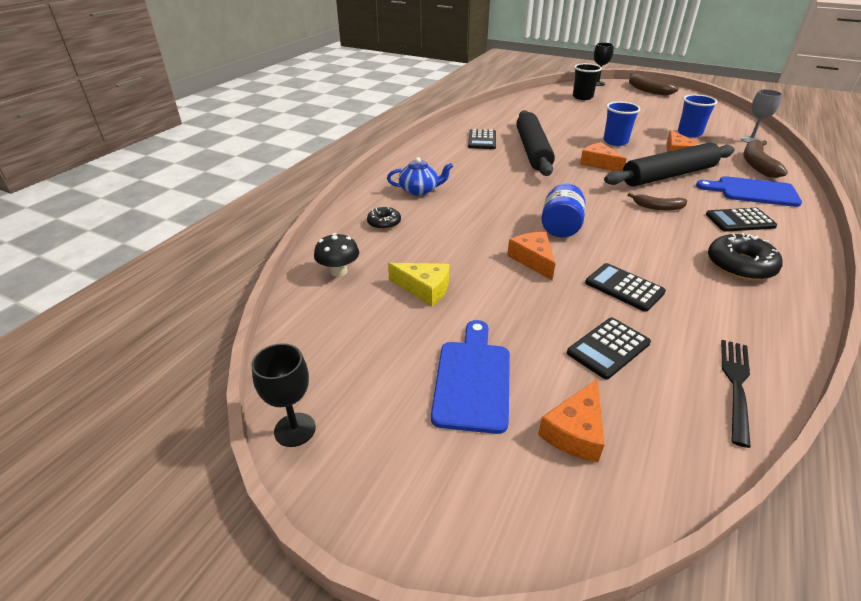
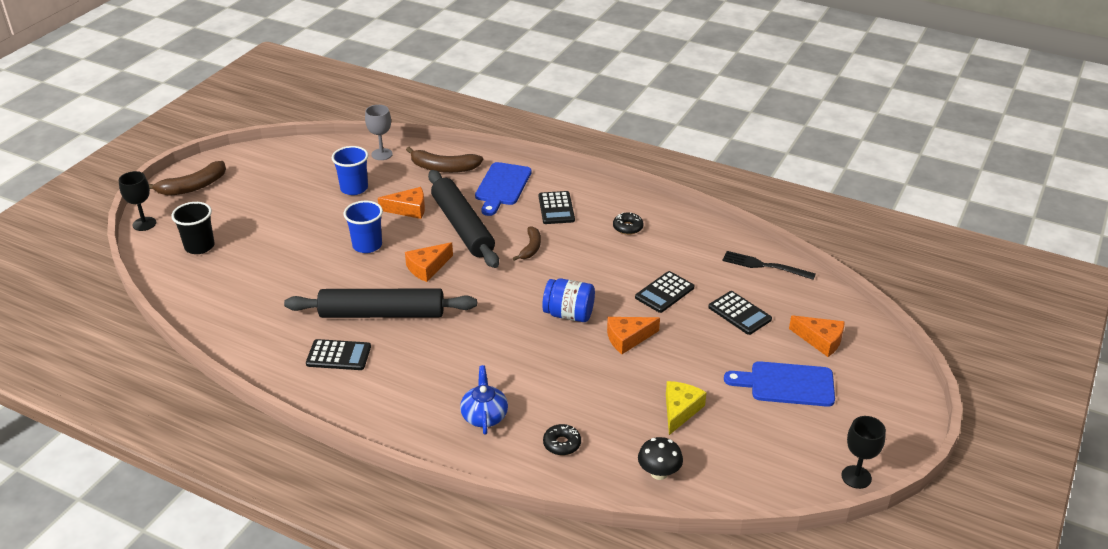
camera: 90 degrees left, 0 degrees up
black donut [708,233,782,281] -> black donut [613,212,644,235], size x0.58

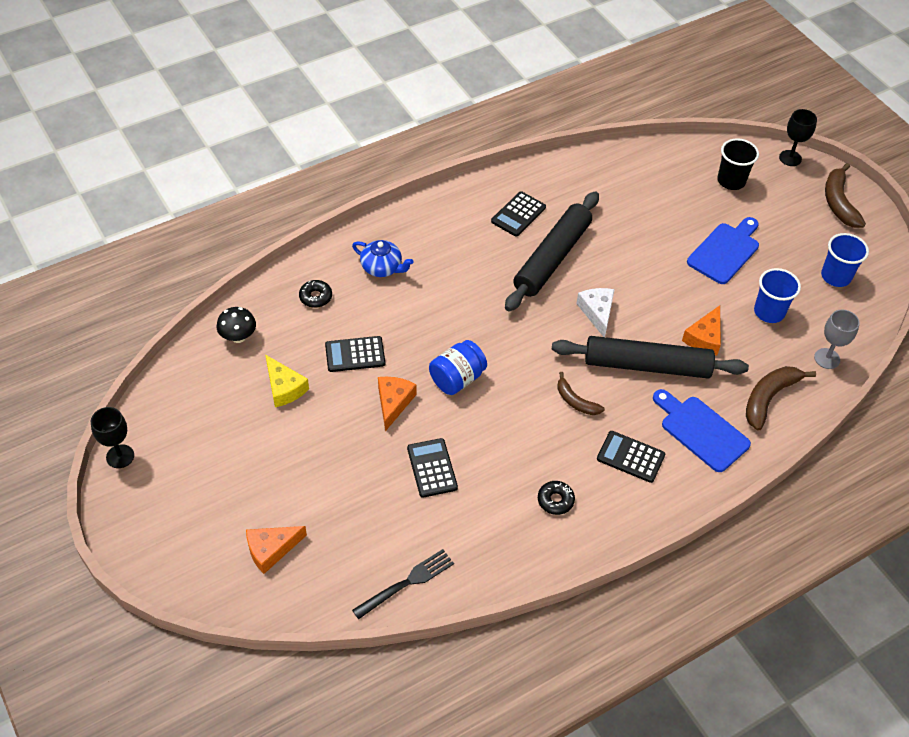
camera: 120 degrees right, 15 degrees up
blue cup [343,201,383,253] -> blue cup moved to [821,233,869,287]
orange cheese [405,242,453,282] -> white cheese [576,288,615,337]
black calculator [708,291,772,335] -> black calculator moved to [325,336,385,372]
blue cutting board [724,361,835,407] -> blue cutting board moved to [687,217,759,284]

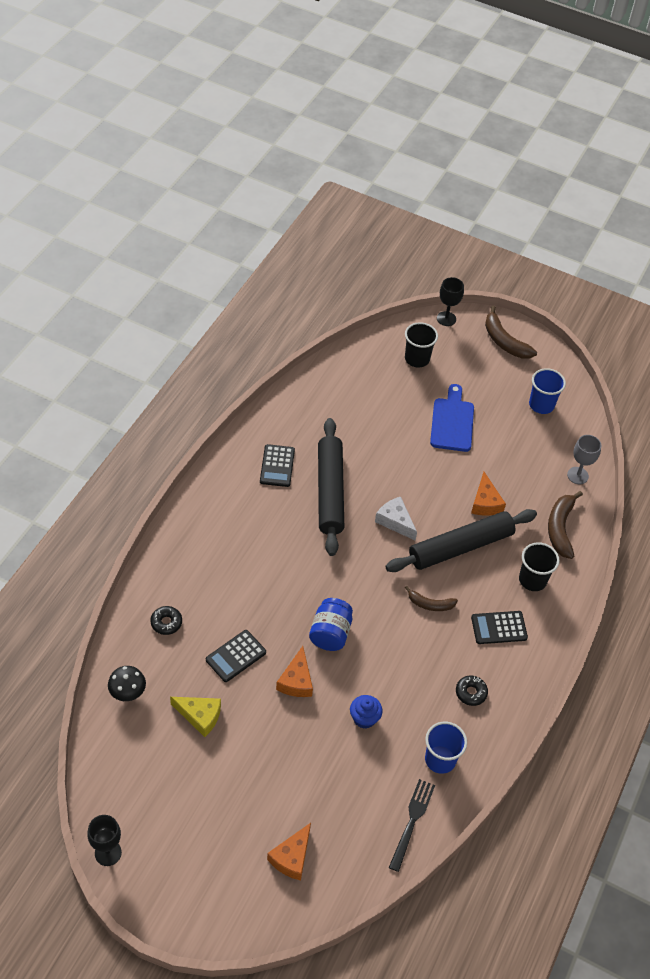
camera: 35 degrees left, 0 degrees up
blue teapot [352,240,414,277] -> none
orange cheese [378,377,417,431] -> orange cheese turned 150 degrees counterclockwise [276,646,313,697]
black calculator [407,438,458,498] -> blue cupcake [350,695,383,729]
blue cutting board [653,389,751,472] -> black cup [519,542,560,591]
blue cup [754,268,801,323] -> blue cup moved to [425,722,467,774]

